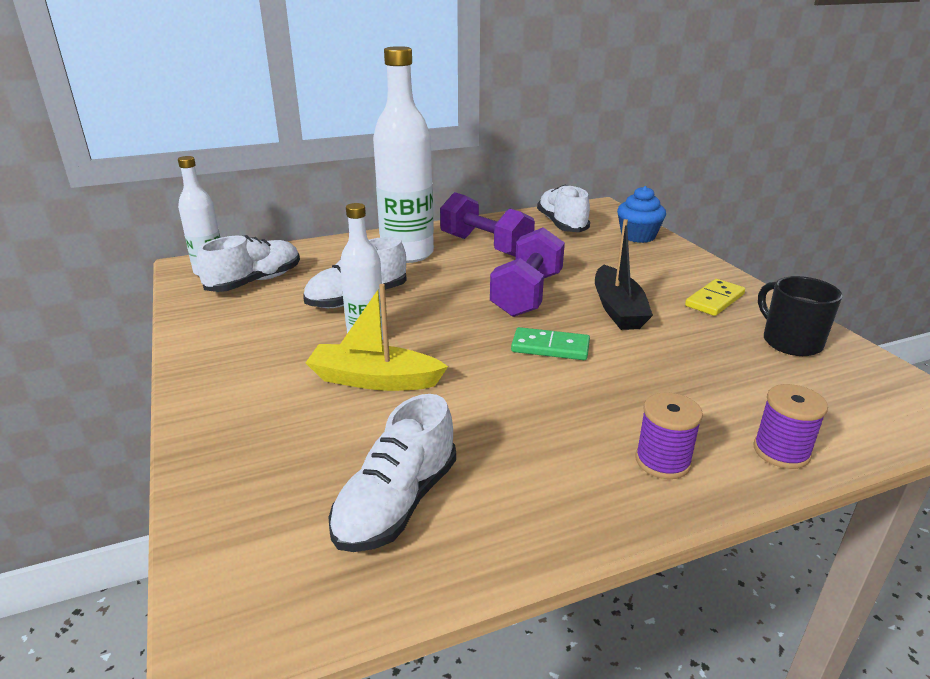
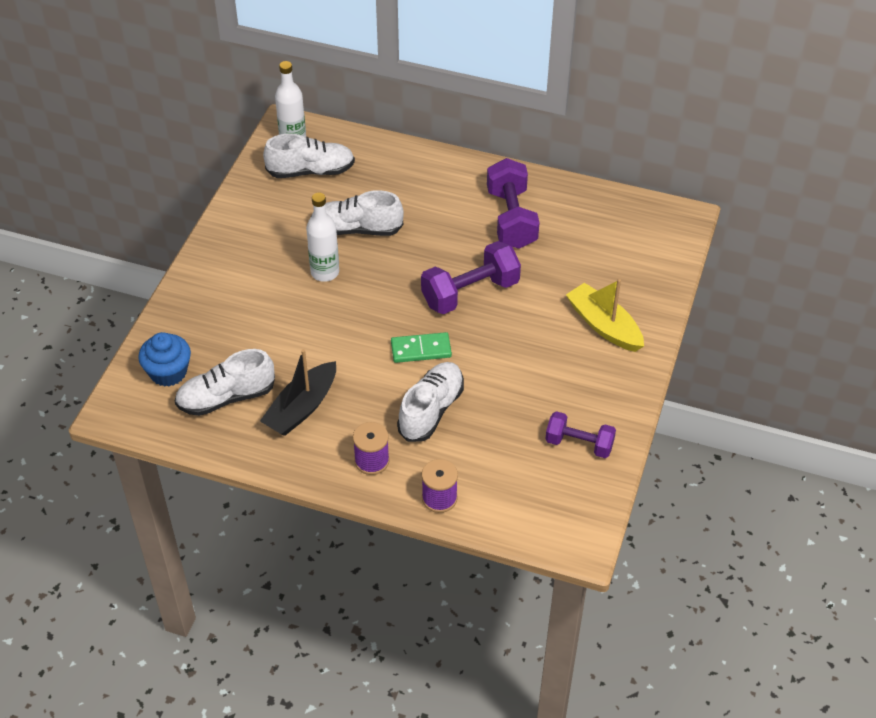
camera: 40 degrees right, 20 degrees up
yellow boat [305,284,448,391] -> yellow boat moved to [566,279,644,352]
white bottle [373,46,434,263] -> none
green domino [511,327,590,360] -> green domino turned 60 degrees counterclockwise [391,332,452,363]
white shoe [537,185,590,232] -> white shoe moved to [397,362,464,442]
black boat [595,219,653,330] -> black boat moved to [260,349,336,436]
blue cupcake [617,186,666,243] -> blue cupcake moved to [138,332,191,387]
yellow domino [685,279,745,316] -> none
black mug [758,276,843,356] -> purple dumbbell [545,411,616,458]

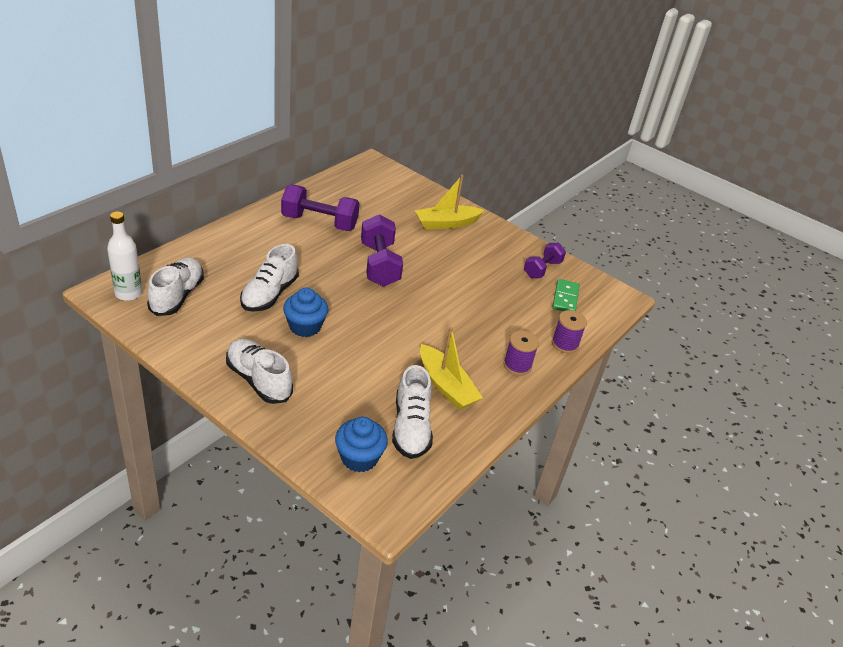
camera: 75 degrees left, 10 degrees down
black boat [260,349,336,436] -> yellow boat [420,327,483,410]
white bottle [306,193,339,282] -> blue cupcake [283,288,328,337]
green domino [391,332,452,363] -> green domino moved to [552,279,580,311]
white shoe [397,362,464,442] -> white shoe moved to [226,339,293,404]

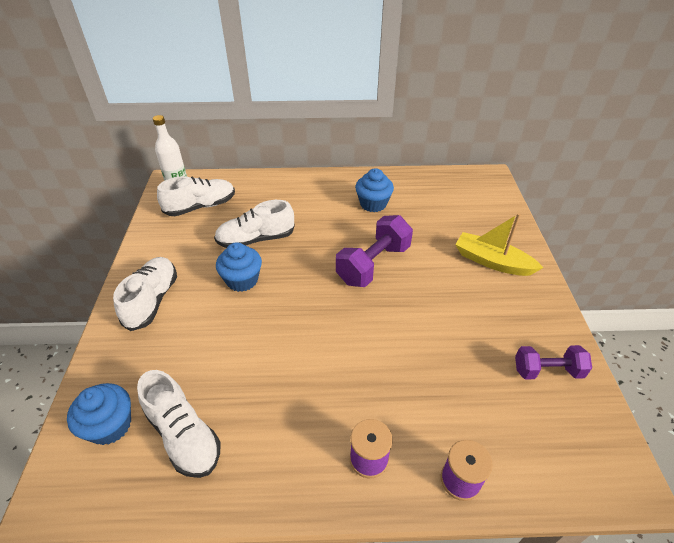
camera: 55 degrees right, 5 degrees up
purple dumbbell [281,185,360,231] -> blue cupcake [355,168,394,212]
white shoe [392,365,433,459] -> white shoe turned 90 degrees counterclockwise [137,370,221,478]
yellow boat [420,327,483,410] -> none
green domino [552,279,580,311] -> none

